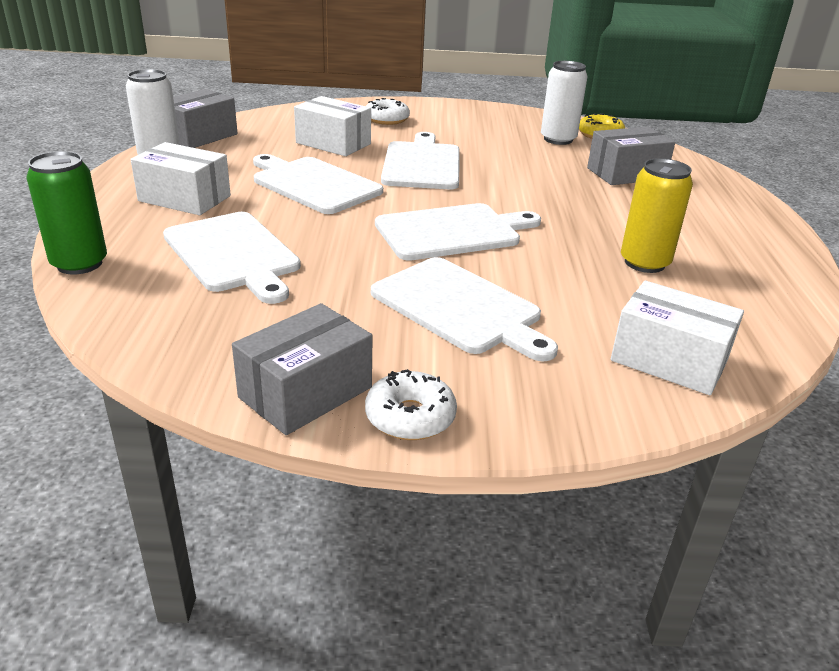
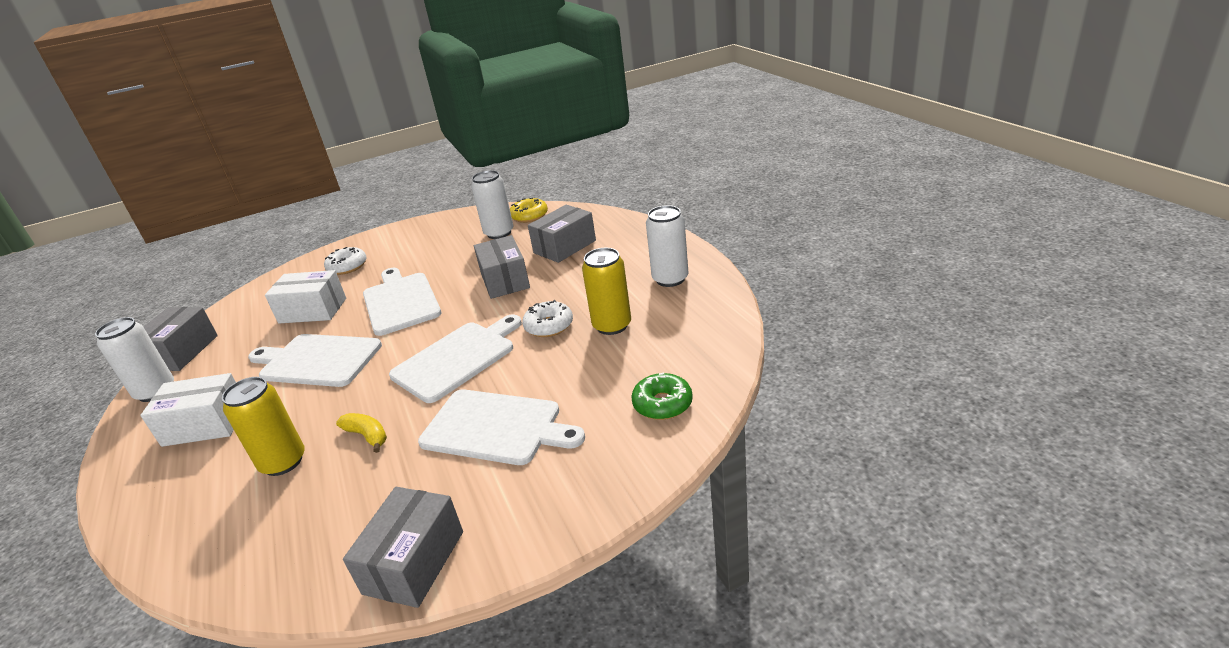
camera: 20 degrees left, 0 degrees up
green can [26,151,107,275] -> none
white cutting board [163,212,301,304] -> yellow can [222,377,305,476]
white donut [365,369,457,440] -> white donut moved to [522,300,573,337]
white box [611,280,744,395] -> green donut [631,372,693,420]
none -> yellow banana [336,413,387,453]
none -> grey box [474,235,530,299]
none -> white can [646,205,689,287]

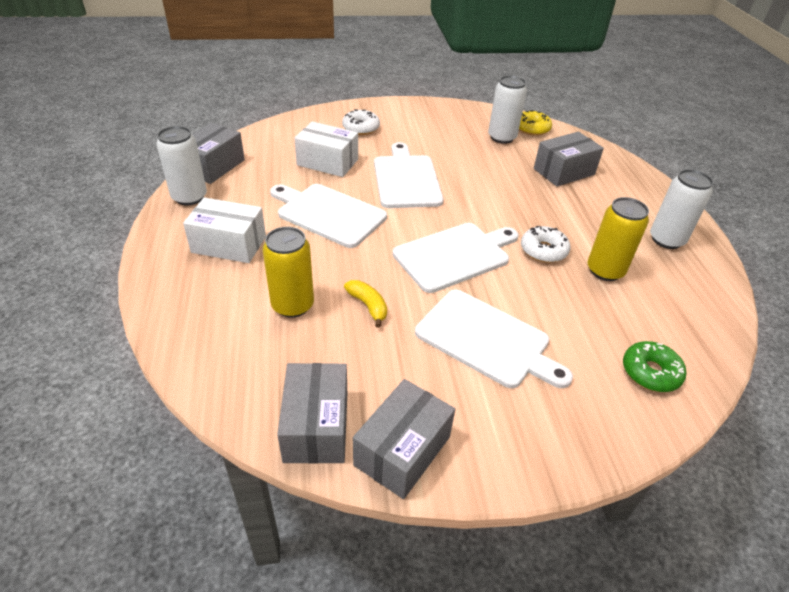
camera: 10 degrees right, 10 degrees up
grey box [474,235,530,299] -> grey box moved to [277,363,347,464]

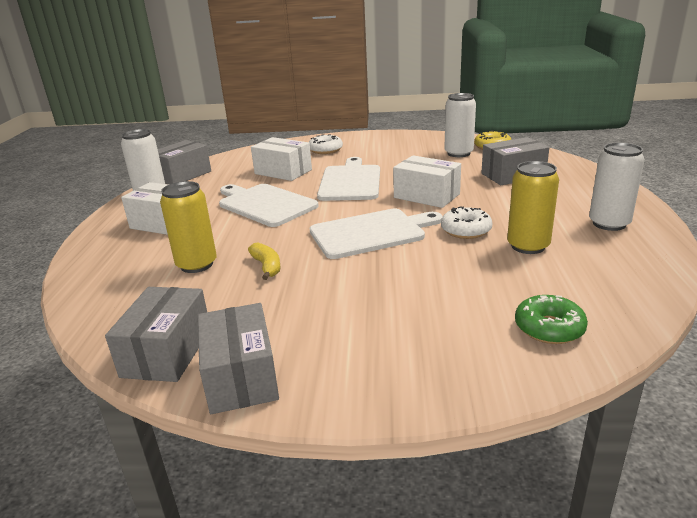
camera: 15 degrees right, 15 degrees down
grey box [353,379,455,499] -> grey box turned 60 degrees counterclockwise [198,303,279,414]
white cutting board [415,290,573,388] -> none
none -> white box [393,155,461,208]

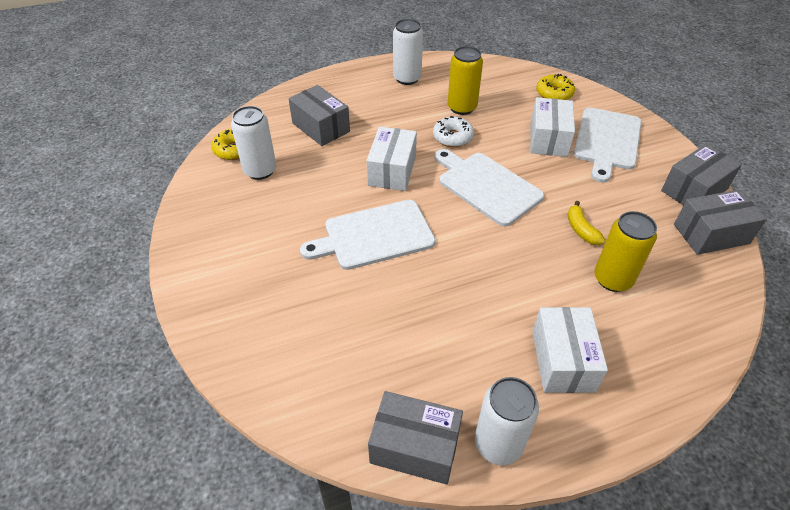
camera: 115 degrees left, 20 degrees up
white cutting board [219,184,319,227] -> white cutting board moved to [573,107,641,183]
yellow banana [248,242,280,280] -> yellow banana turned 60 degrees counterclockwise [568,201,605,245]
white box [251,137,312,181] -> white box moved to [530,97,575,157]
white donut [309,134,343,154] -> none
green donut [515,295,588,344] -> yellow donut [536,74,575,100]

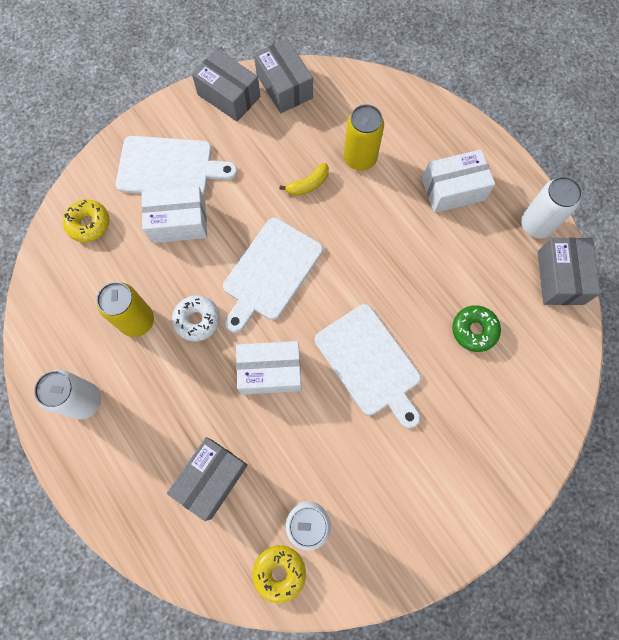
camera: 105 degrees left, 25 degrees up
none -> green donut [452,305,501,352]

